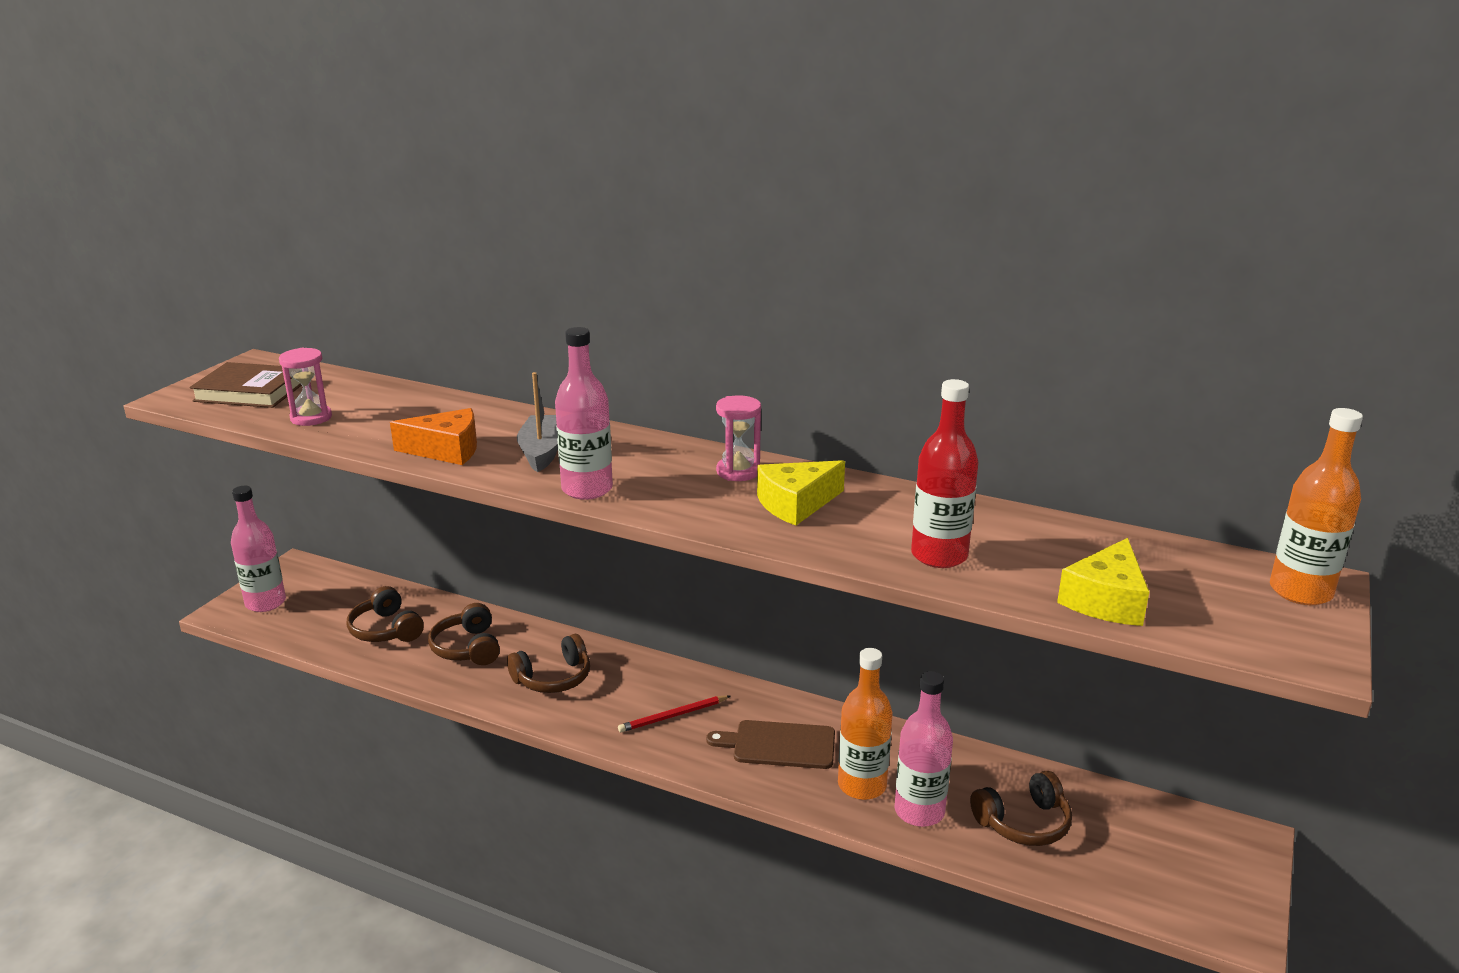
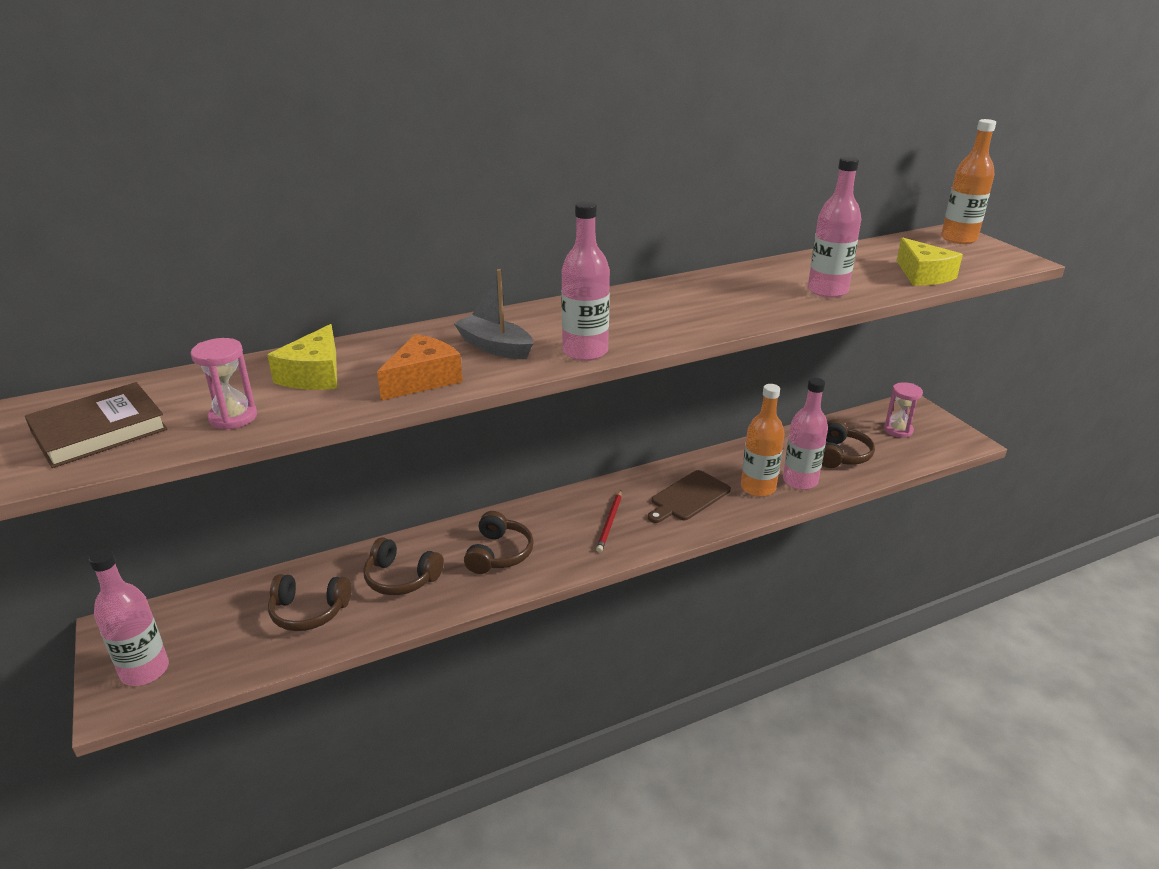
camera: 50 degrees left, 5 degrees up
pink hourglass [716,395,761,481] -> pink hourglass moved to [884,382,923,438]
yellow cheese [757,460,845,526] -> yellow cheese moved to [267,324,337,390]
red bottle [911,379,978,568] -> pink bottle [808,156,861,298]

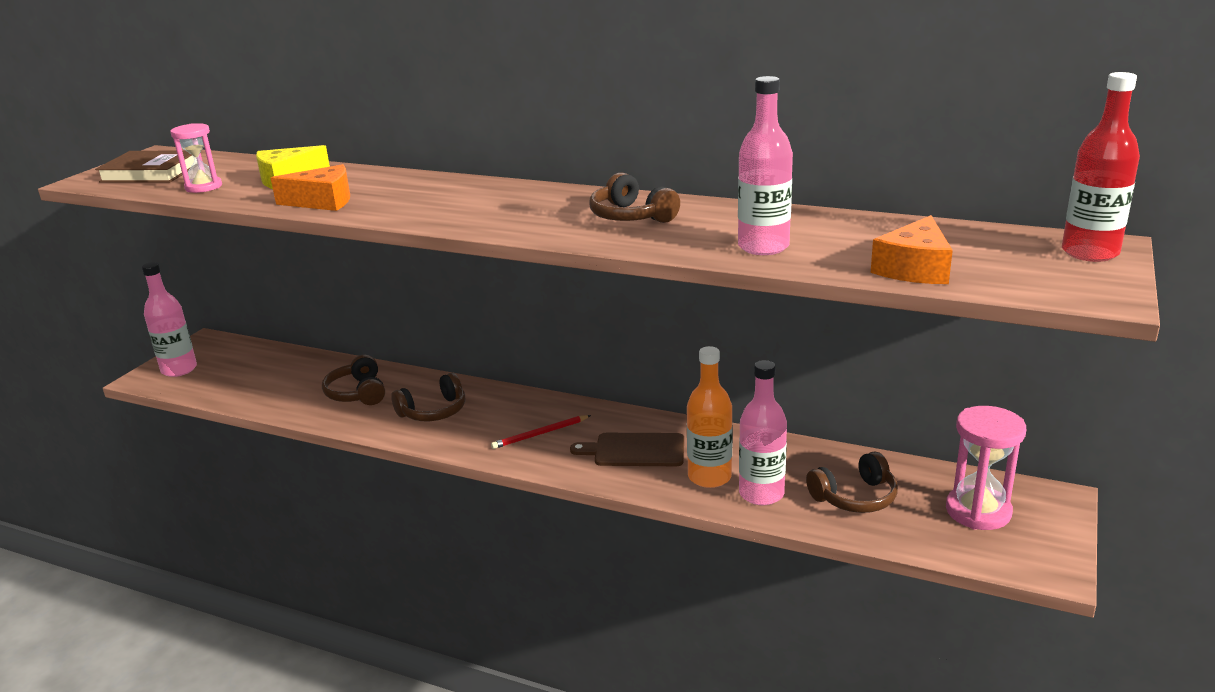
camera: 50 degrees right, 5 degrees down
brown headphones [268,574,351,631] -> brown headphones moved to [589,172,680,223]
grey boat [454,269,533,359] -> none
pink bottle [561,201,610,361] -> none
pink hourglass [884,382,923,438] -> pink hourglass [946,406,1026,530], size x1.51
yellow cheese [896,237,963,286] -> orange cheese [871,215,953,284]
orange bottle [941,119,996,244] -> red bottle [1062,72,1140,262]

